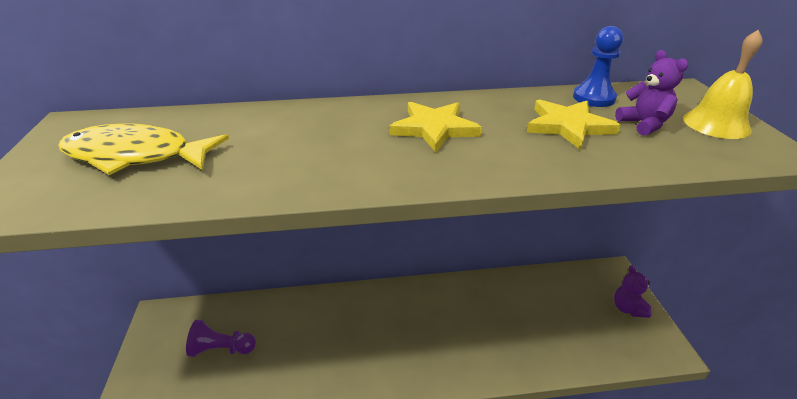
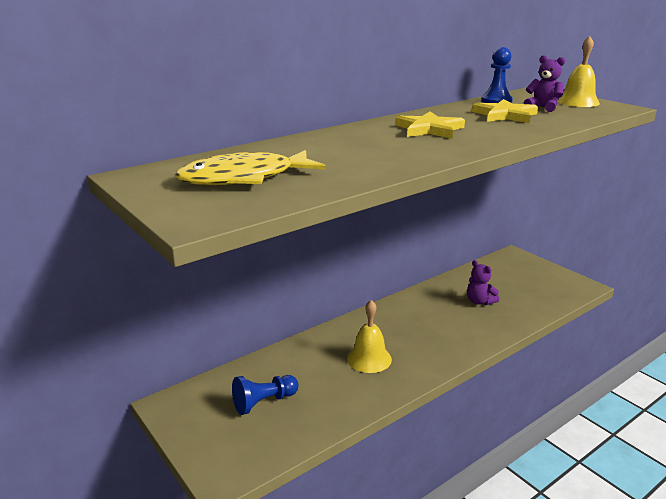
camera: 30 degrees left, 10 degrees down
purple pawn [186,320,256,357] -> blue pawn [232,375,299,415]
purple teddy bear [614,265,652,318] -> purple teddy bear moved to [467,260,499,305]
none -> yellow bell [347,300,392,373]

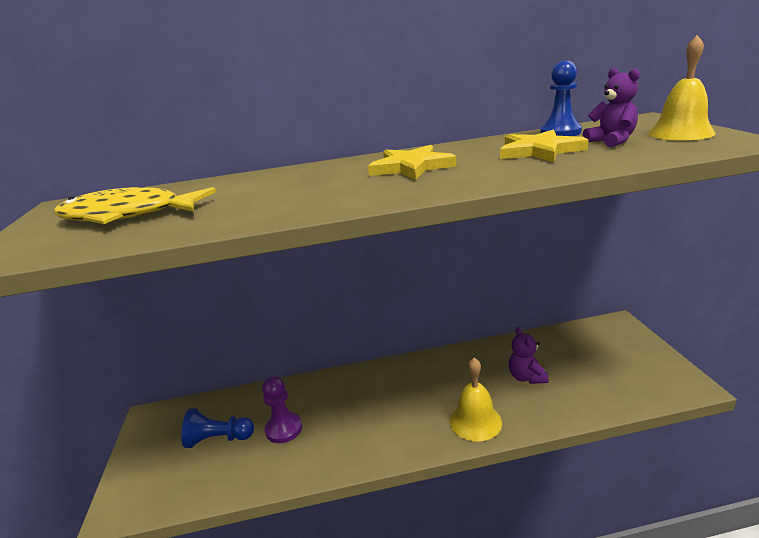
camera: 30 degrees right, 0 degrees up
yellow bell [347,300,392,373] -> yellow bell moved to [450,358,502,442]
none -> purple pawn [262,376,302,443]

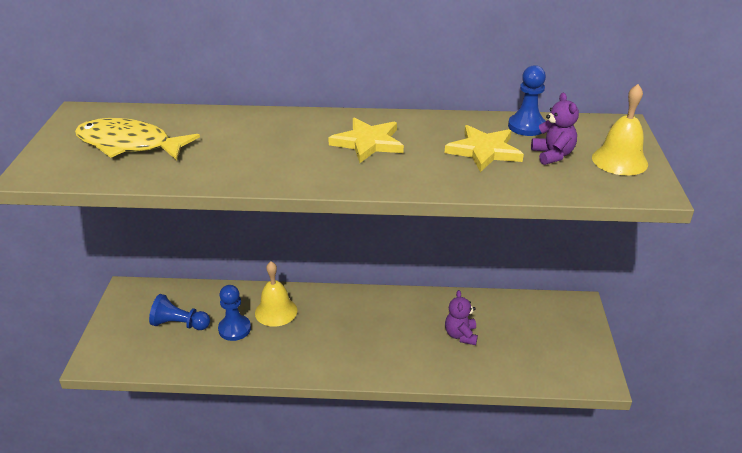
camera: 10 degrees right, 10 degrees up
purple pawn [262,376,302,443] -> blue pawn [218,285,251,341]
yellow bell [450,358,502,442] -> yellow bell moved to [255,261,297,327]

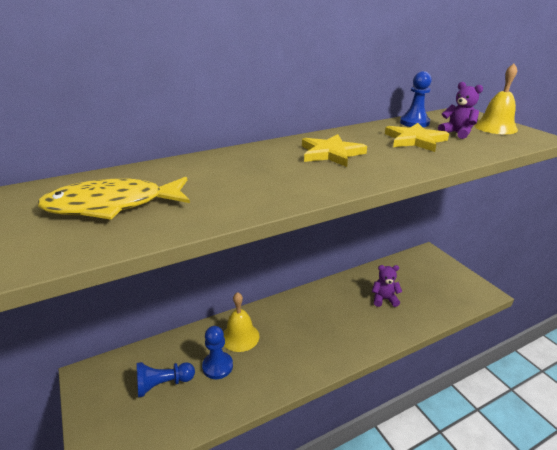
camera: 30 degrees left, 5 degrees down
purple teddy bear [445,290,478,345] -> purple teddy bear turned 120 degrees clockwise [372,265,402,307]

